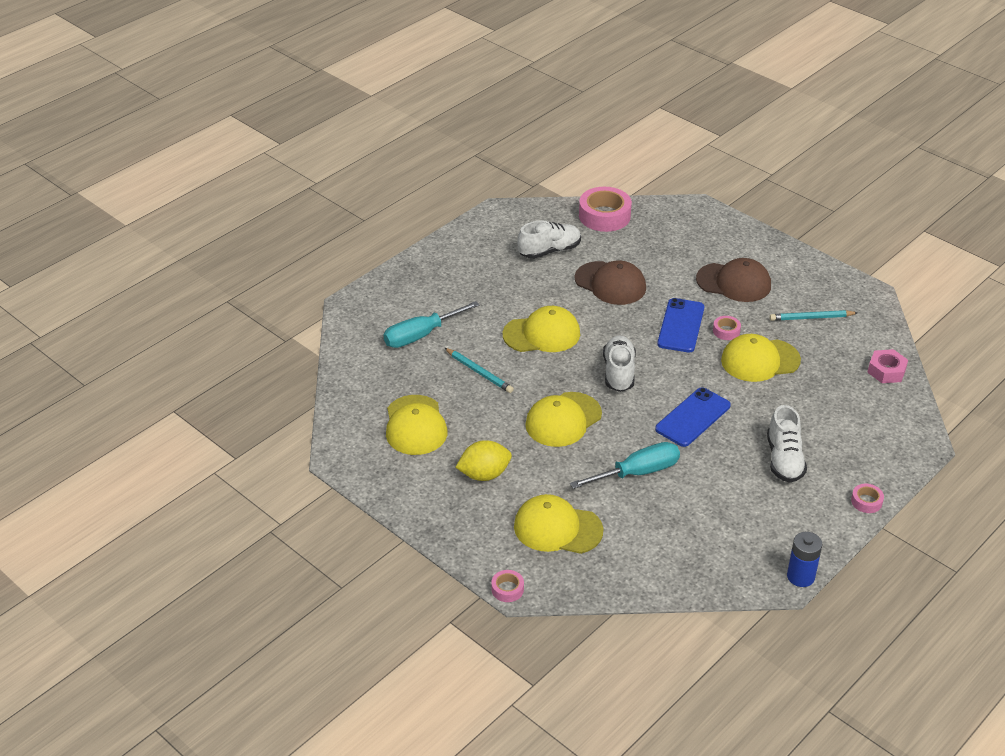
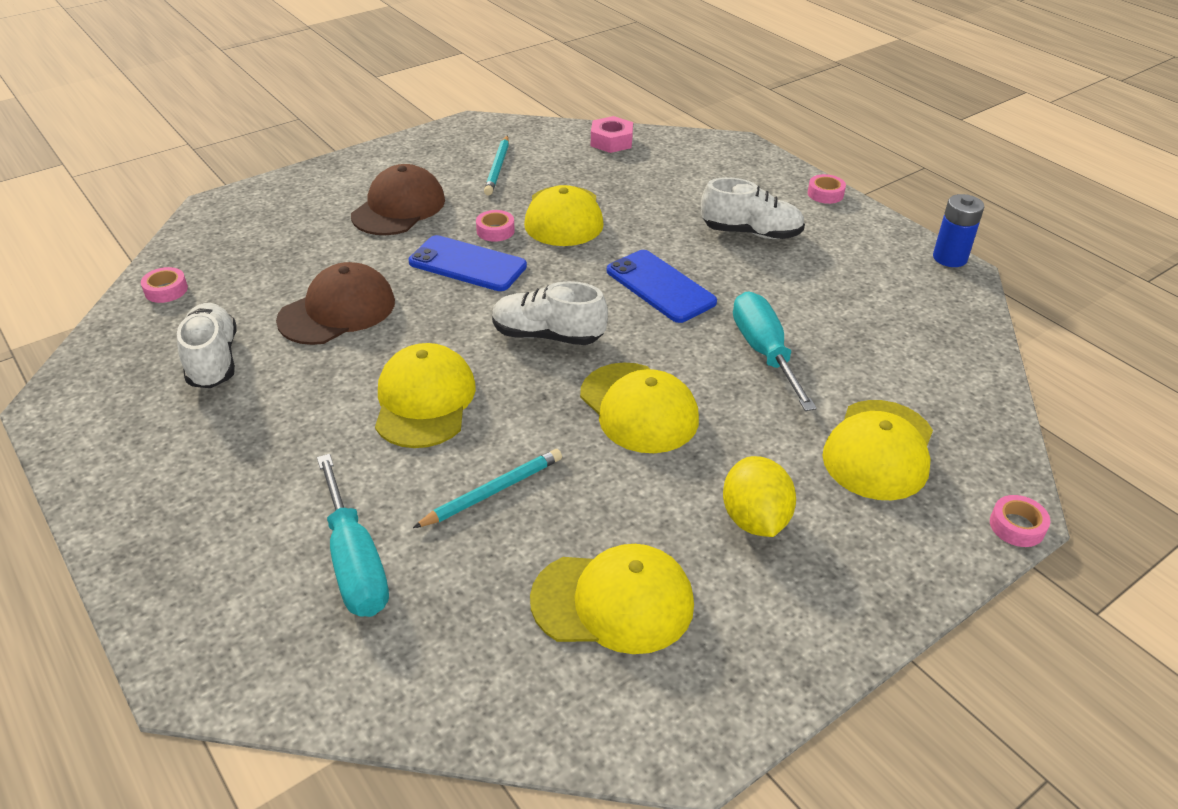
camera: 80 degrees left, 0 degrees up
pink tape [579,187,632,232] -> pink tape [141,267,188,303], size x0.48

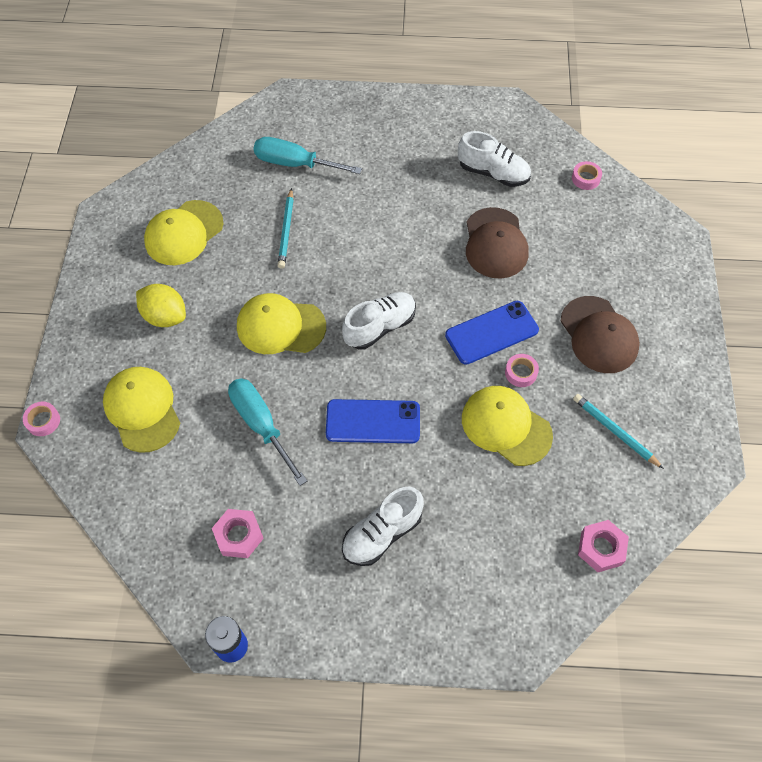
camera: 130 degrees right, 20 degrees up
yellow cap [375,343,476,448] -> none
turquoise screwdriver [733,291,817,411] -> turquoise screwdriver turned 150 degrees counterclockwise [228,378,307,486]
pink tape [808,174,846,204] -> none
none -> pink nut [212,509,264,558]

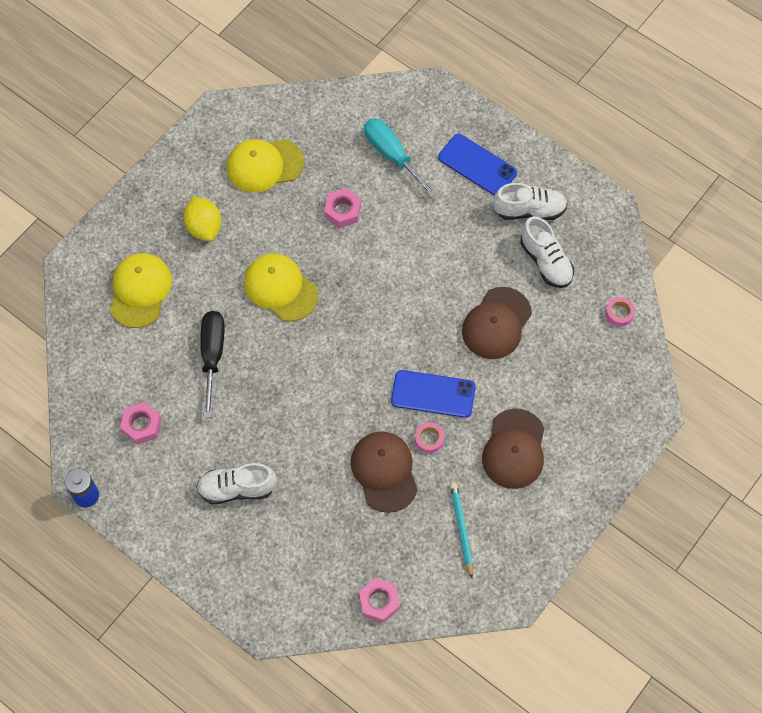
camera: 35 degrees right, 5 degrees up
pink tape [23,402,60,436] -> none
turquoise screwdriver [228,378,307,486] -> black screwdriver [200,311,225,418]
turquoise pencil [277,188,294,269] -> pink nut [324,188,361,228]
blue phone [326,399,420,443] -> blue phone moved to [438,134,517,195]
white shoe [342,292,416,349] -> white shoe moved to [493,183,568,220]
yellow cap [462,386,553,466] -> brown cap [351,432,418,513]

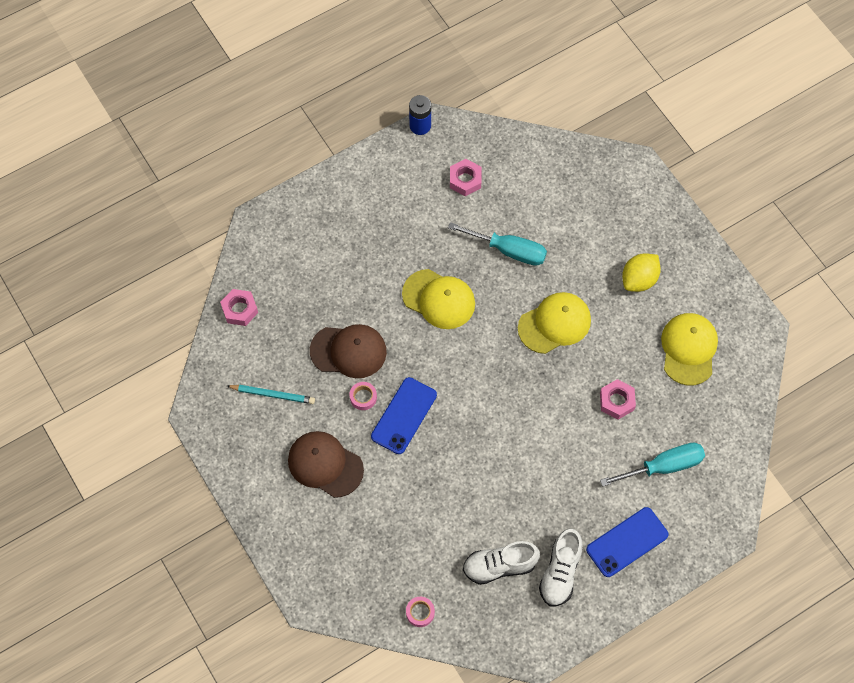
camera: 110 degrees right, 0 degrees up
yellow cap [110,253,172,328] -> yellow cap moved to [402,269,475,329]
yellow lemon [184,196,221,241] -> yellow lemon turned 45 degrees counterclockwise [622,253,661,292]
white shoe [196,463,277,504] -> none
black screwdriver [200,311,225,418] -> turquoise screwdriver [448,222,547,266]
brown cap [462,287,532,359] -> none

